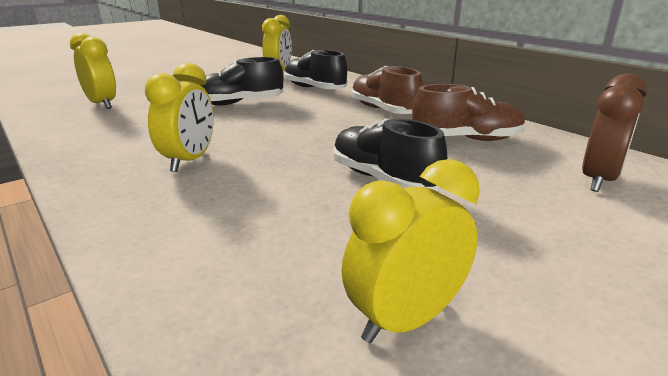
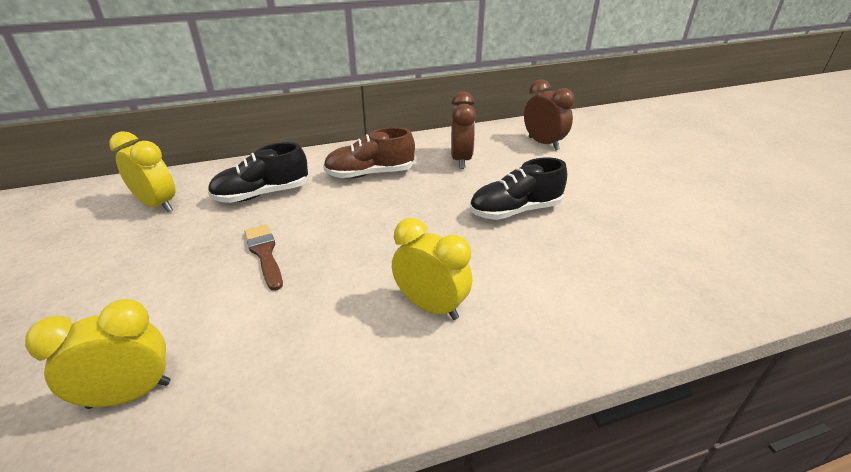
camera: 70 degrees left, 10 degrees up
black shoe [201,57,283,105] -> brown brush [244,224,283,291]
yellow clock [341,159,480,343] -> none
brown shoe [412,84,525,141] -> brown clock [451,92,476,169]

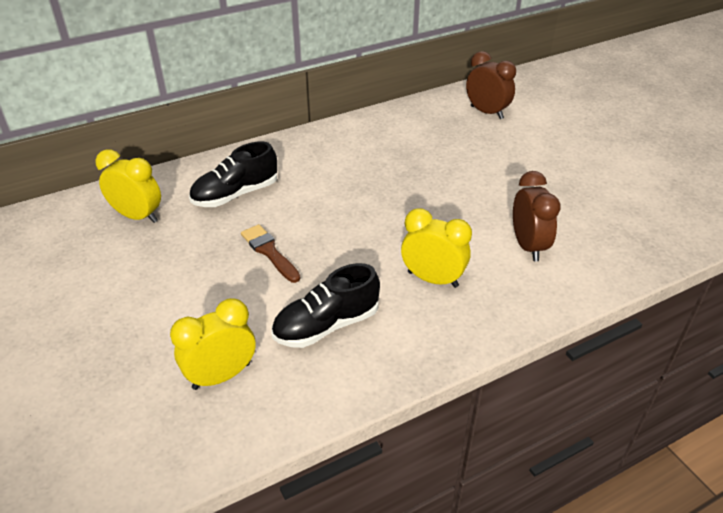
camera: 10 degrees left, 5 degrees up
brown shoe [323,127,415,179] -> none
brown clock [451,92,476,169] -> brown clock moved to [513,171,561,261]
black shoe [470,157,567,220] -> black shoe moved to [272,263,380,348]

